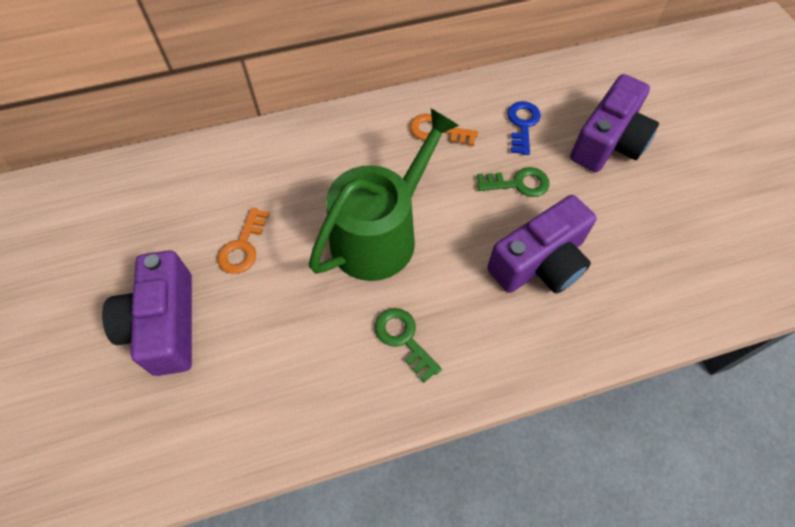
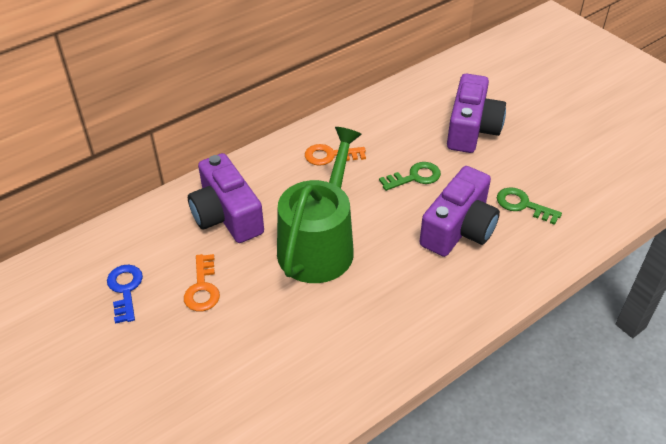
camera: 20 degrees left, 15 degrees down
purple camera [102,250,192,376] -> purple camera moved to [188,153,264,243]
green key [375,308,442,383] -> green key moved to [497,187,562,225]
blue key [507,101,541,155] -> blue key moved to [107,265,143,324]

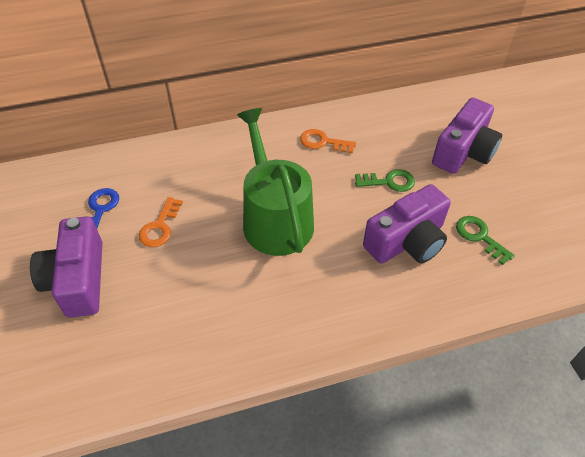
camera: 20 degrees right, 5 degrees up
purple camera [188,153,264,243] -> purple camera moved to [30,216,103,318]
green watering can [277,127,362,283] -> green watering can turned 60 degrees counterclockwise [237,108,314,256]

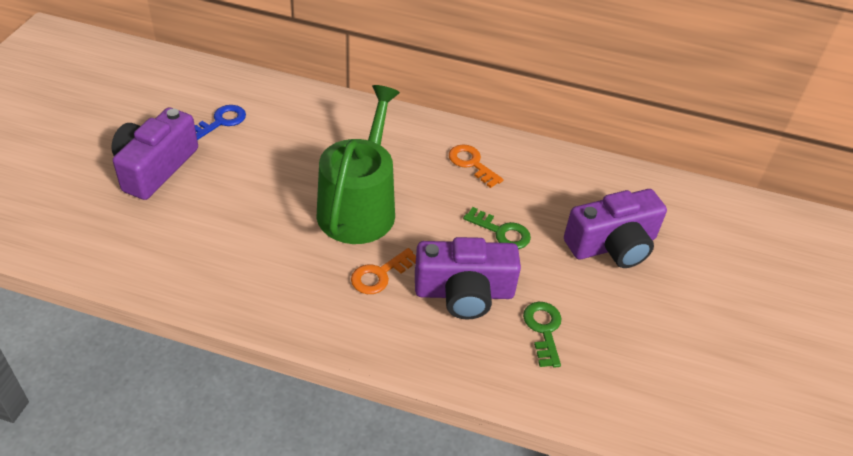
camera: 30 degrees right, 5 degrees down
orange key [139,197,183,247] -> orange key moved to [351,248,416,294]

